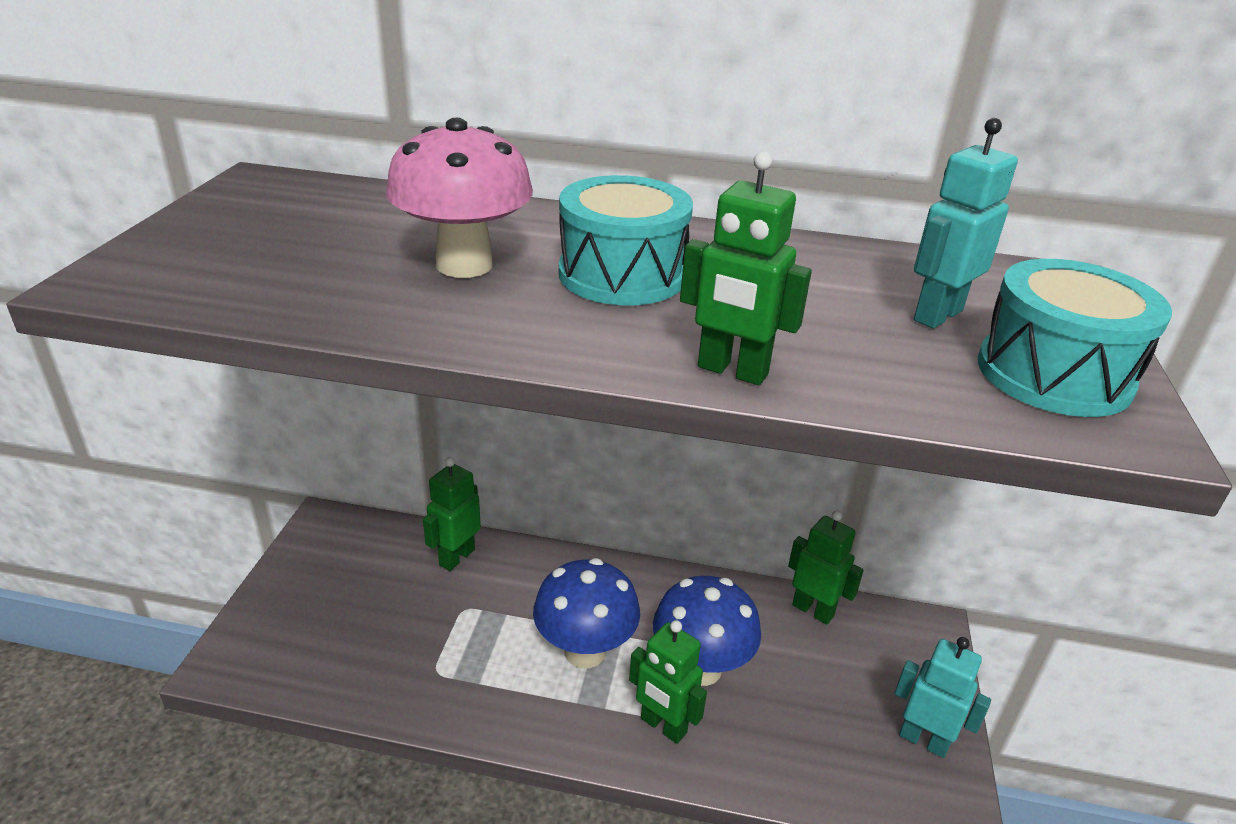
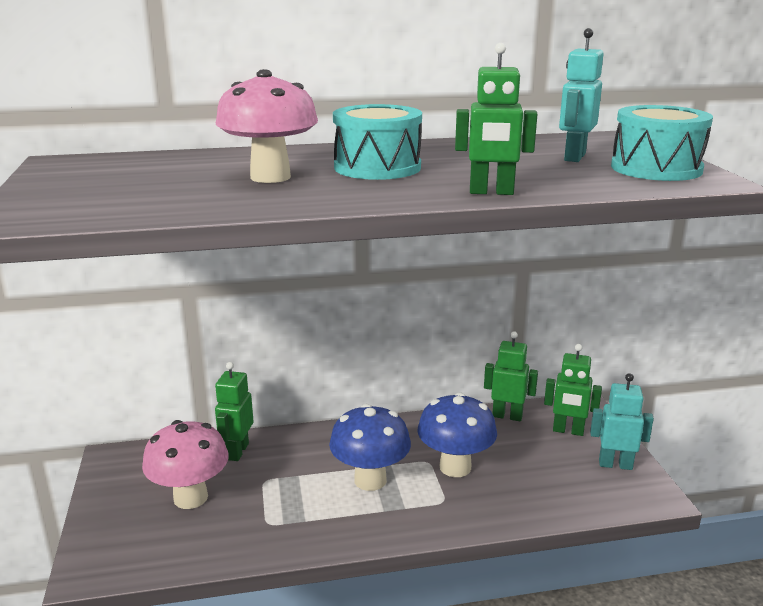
camera: 20 degrees left, 10 degrees down
green robot [629,620,707,744] -> green robot moved to [544,344,602,436]
none -> pink mushroom [142,420,229,509]

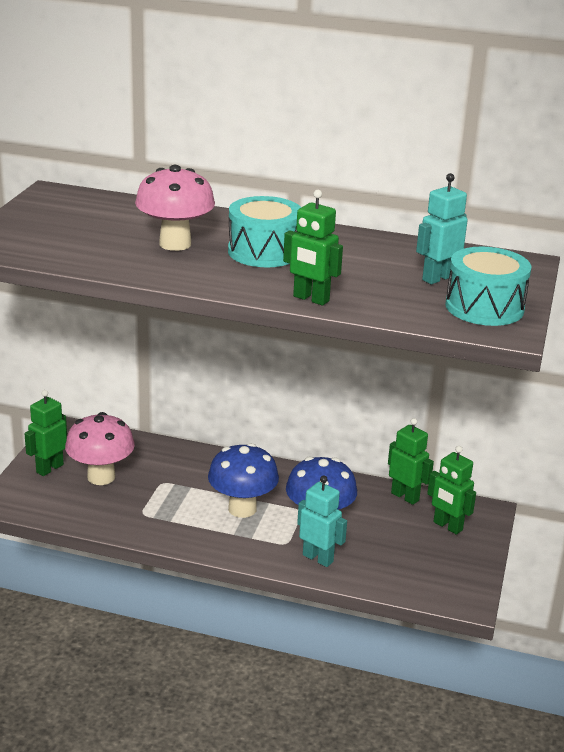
camera: 25 degrees right, 5 degrees up
green robot [215,362,253,461] -> green robot moved to [24,390,67,476]
turquoise robot [590,373,654,470] -> turquoise robot moved to [297,475,347,567]

